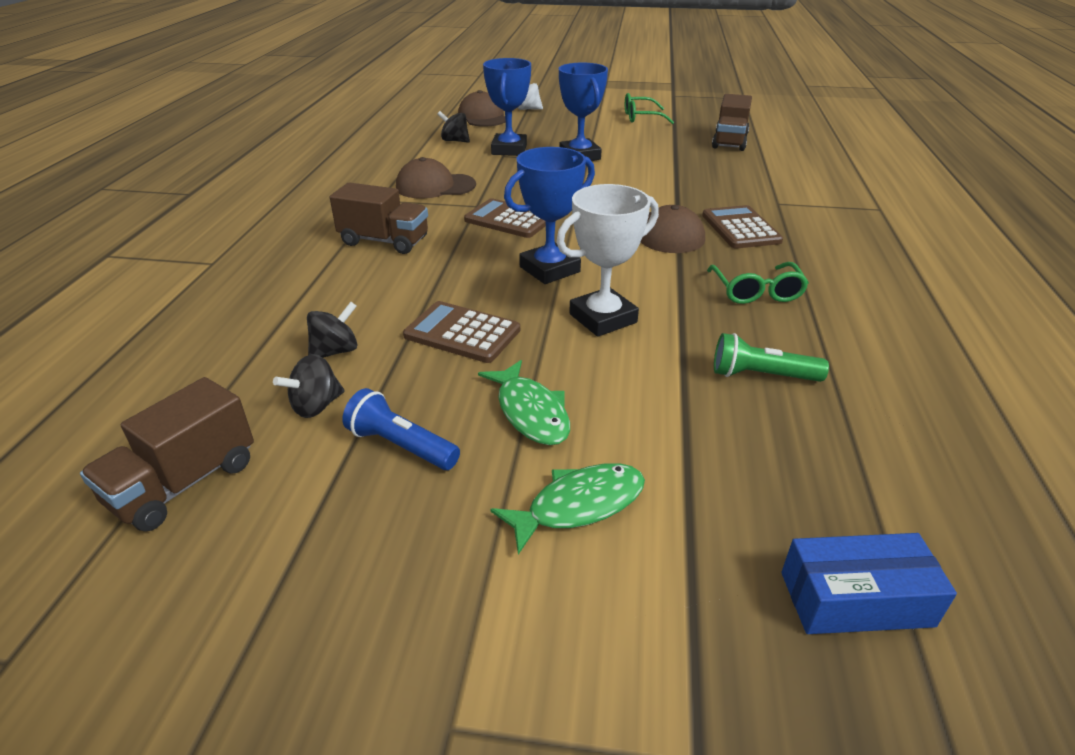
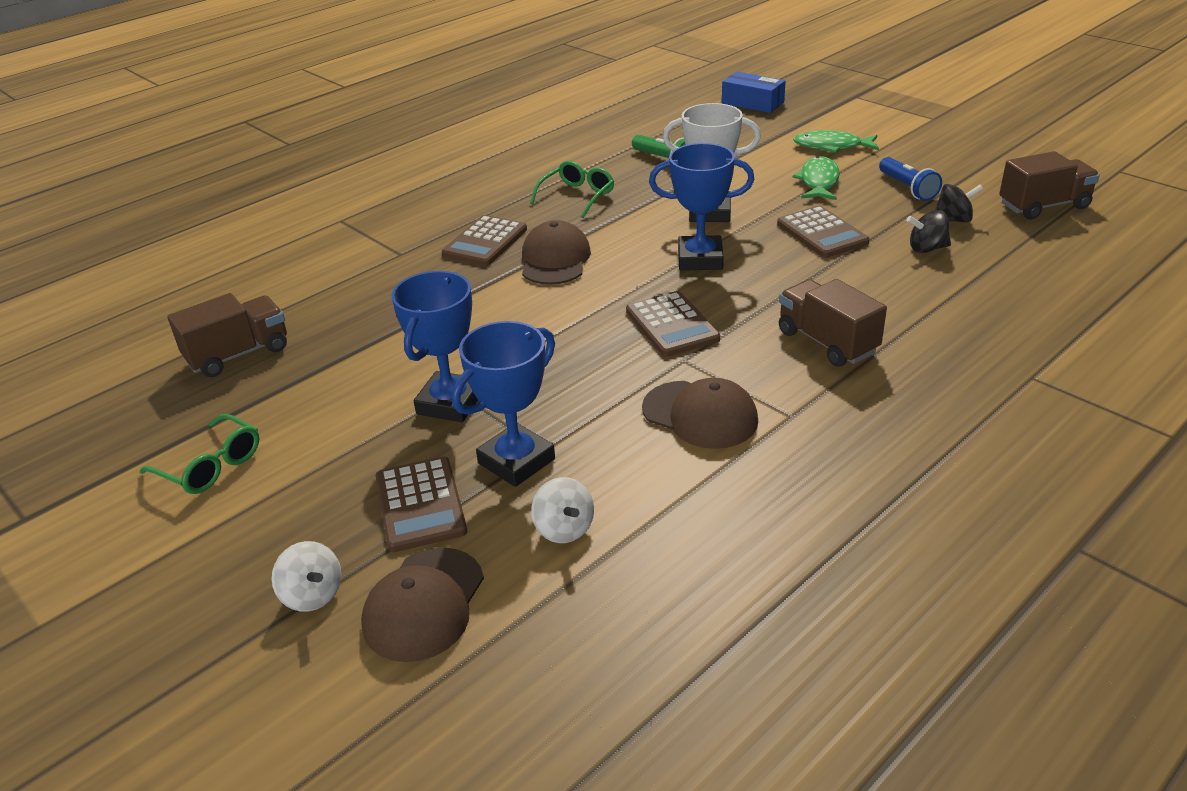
camera: 140 degrees left, 0 degrees up
black spinning top [438,111,470,143] -> white spinning top [531,477,594,543]
none -> brown calculator [375,456,467,552]

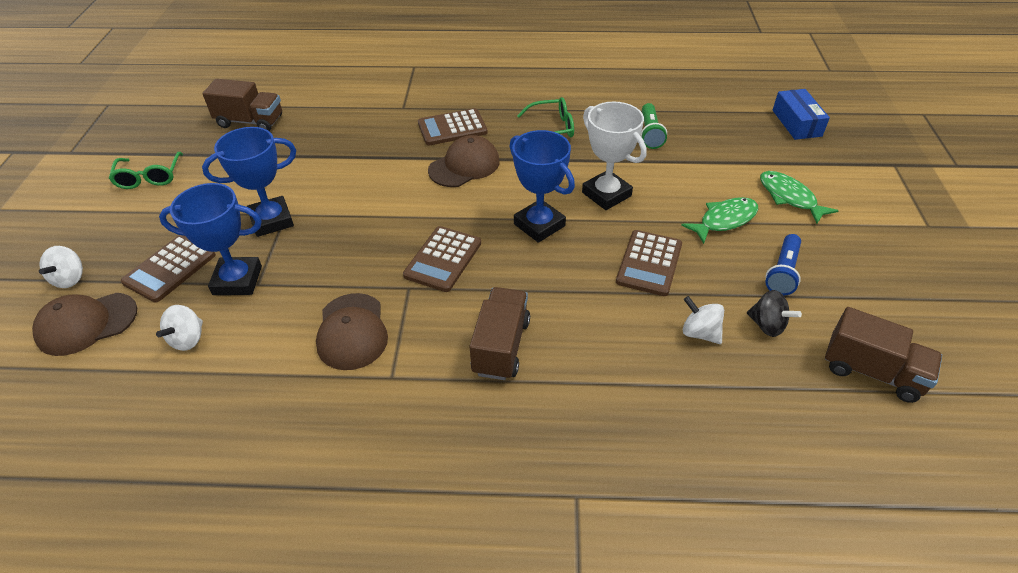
camera: 45 degrees right, 10 degrees up
black spinning top [906,210,951,253] -> white spinning top [683,296,724,344]

